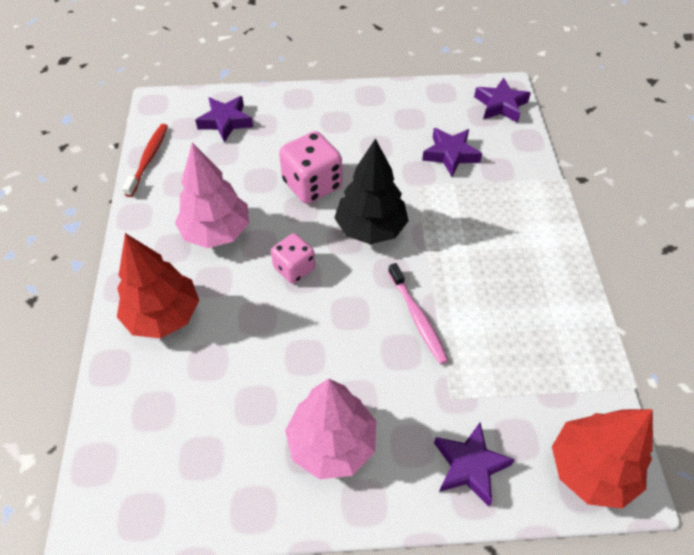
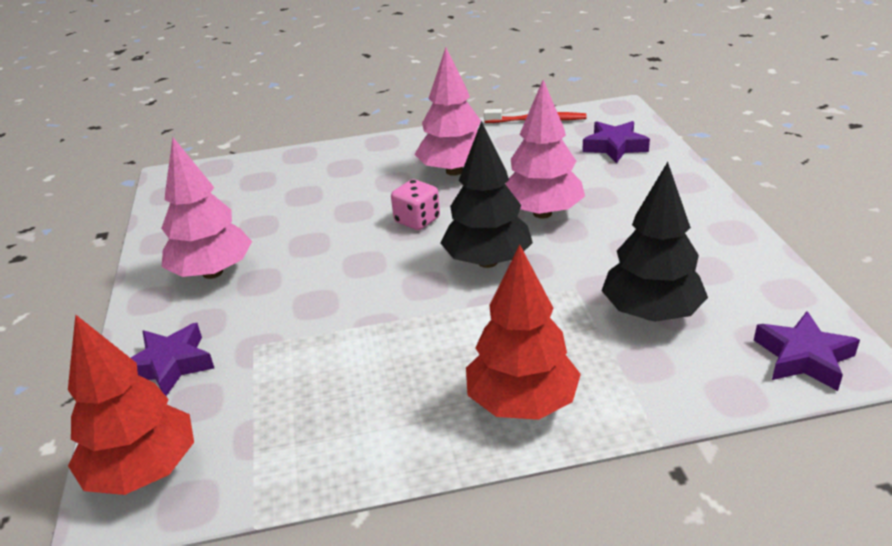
camera: 85 degrees right, 20 degrees down
red tree [117,233,199,338] -> red tree moved to [466,245,581,420]
pink dice [279,131,342,204] -> pink tree [505,80,585,218]
pink toothbrush [388,263,449,364] -> none
purple star [422,128,482,177] -> black tree [601,162,708,322]

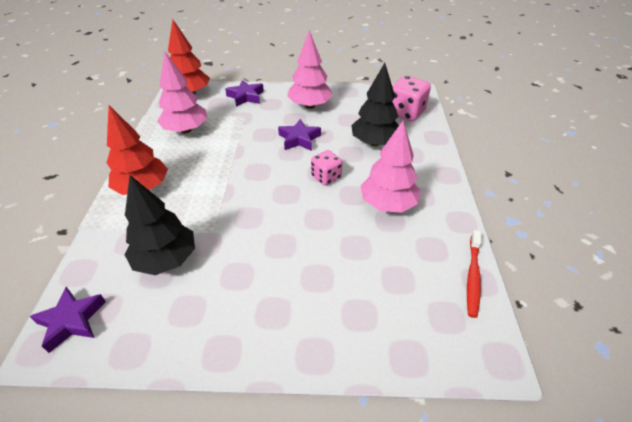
camera: 100 degrees right, 10 degrees up
black tree [440,121,533,268] -> black tree moved to [351,63,399,146]
pink tree [505,80,585,218] -> pink tree moved to [157,52,207,133]
purple star [582,121,650,163] -> purple star moved to [278,119,321,151]
none -> pink dice [392,76,431,122]

